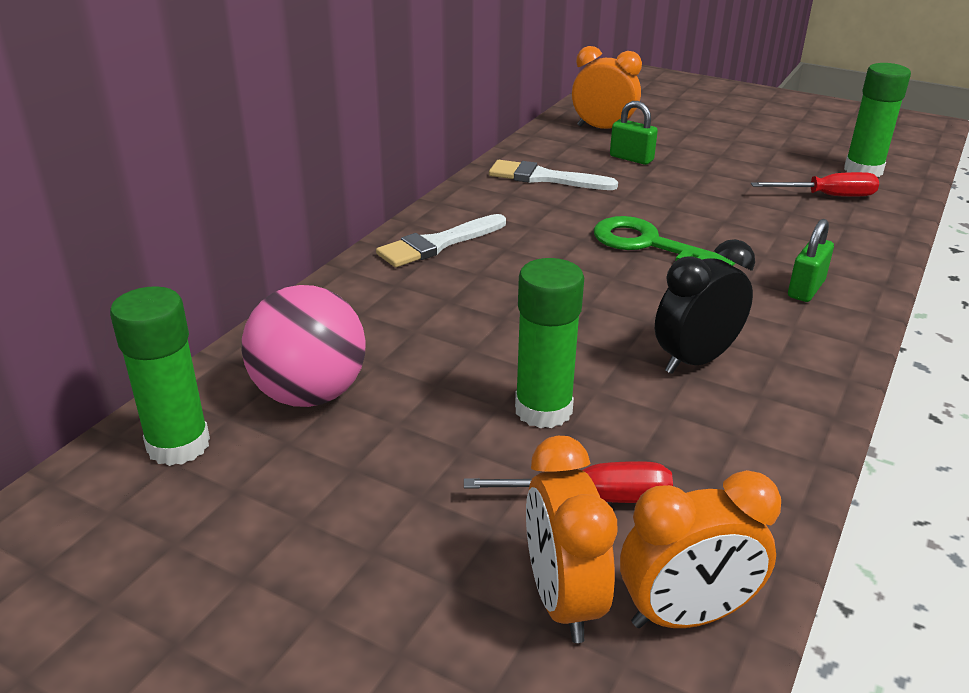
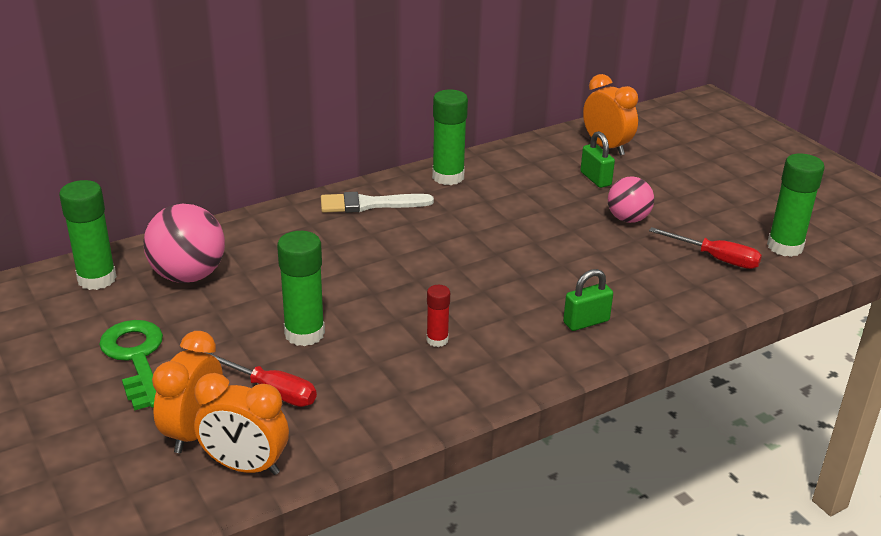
camera: 30 degrees right, 0 degrees up
white brush [489,160,618,190] -> none
green key [594,216,735,266] -> green key moved to [99,320,163,411]
black clock [655,239,755,374] -> red glue stick [426,285,450,347]
none -> green glue stick [432,89,468,185]
none -> pink ball [608,176,654,223]

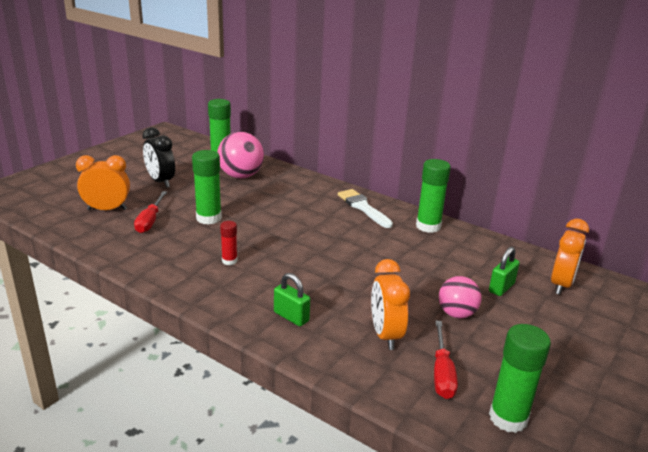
camera: 65 degrees right, 5 degrees down
green key [99,320,163,411] -> black clock [142,127,175,188]
orange clock [194,373,289,475] -> orange clock moved to [371,259,410,350]

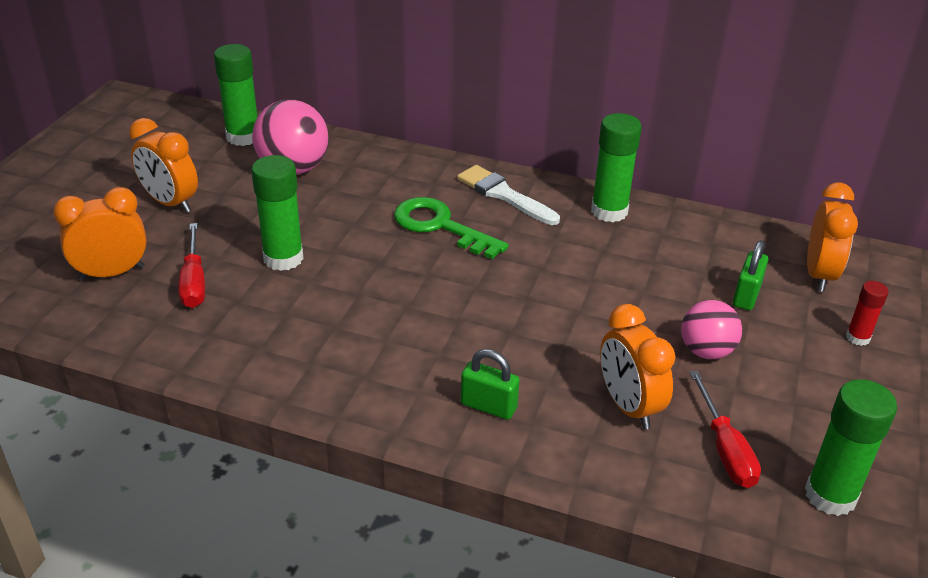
camera: 15 degrees left, 10 degrees up
black clock [142,127,175,188] -> orange clock [129,118,198,213]
red glue stick [220,221,238,265] -> red glue stick moved to [846,281,889,346]
none -> green key [394,197,509,259]

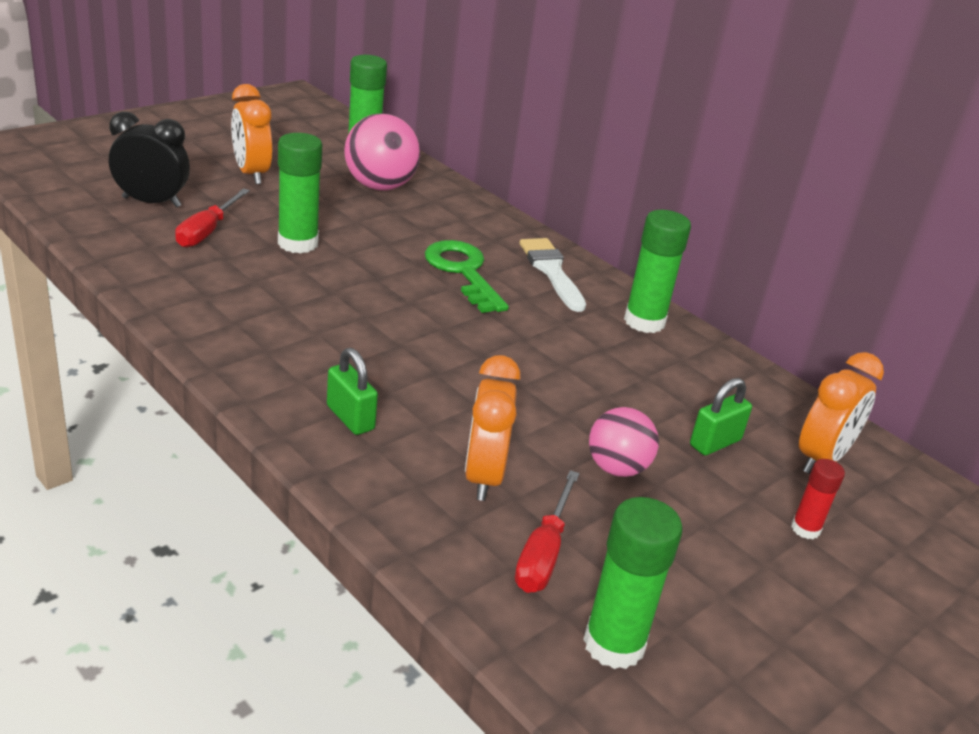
camera: 25 degrees right, 5 degrees down
orange clock [53,187,147,280] -> black clock [109,111,190,208]

